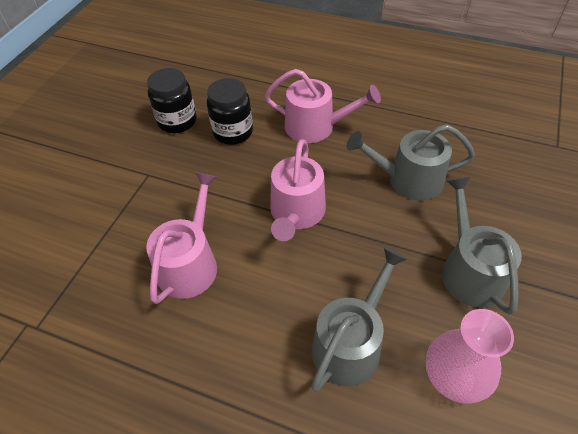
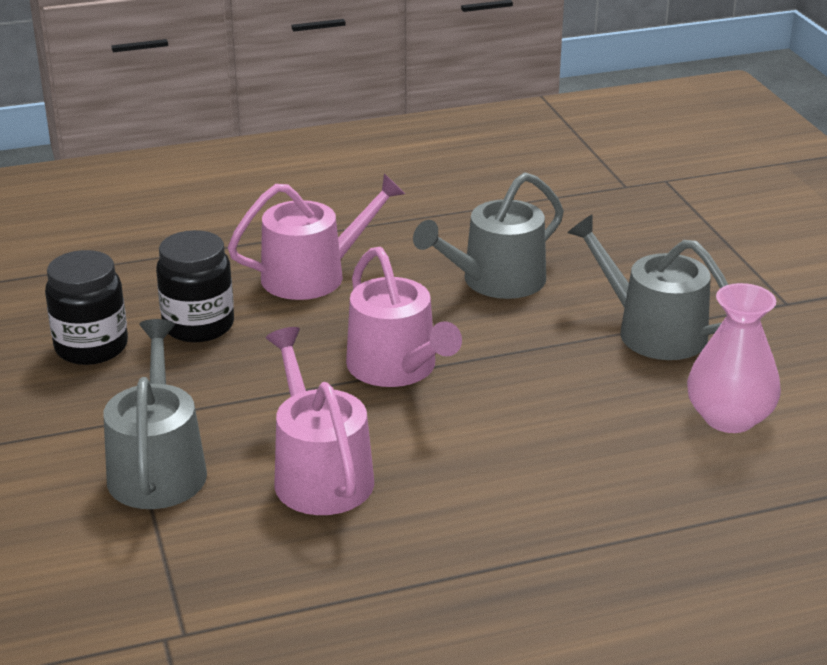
camera: 40 degrees left, 20 degrees down
grey watering can [311,247,407,392] -> grey watering can moved to [104,319,207,509]

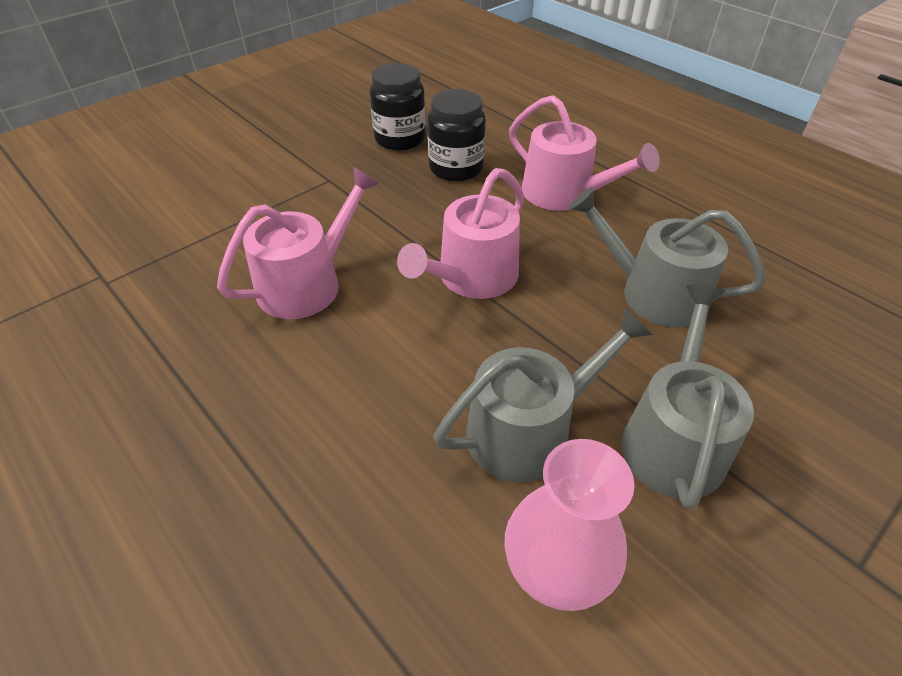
camera: 65 degrees right, 15 degrees up
grey watering can [104,319,207,509] -> grey watering can moved to [434,308,653,482]

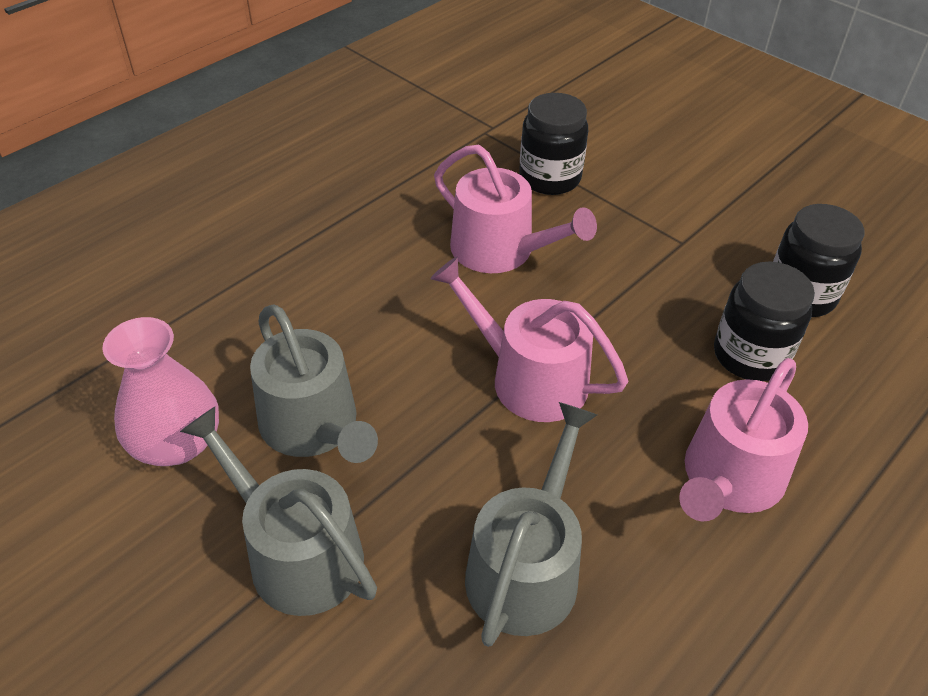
camera: 85 degrees right, 0 degrees up
grey watering can [621,285,754,510] -> grey watering can turned 150 degrees counterclockwise [180,407,377,616]
none -> black jar [519,93,588,195]

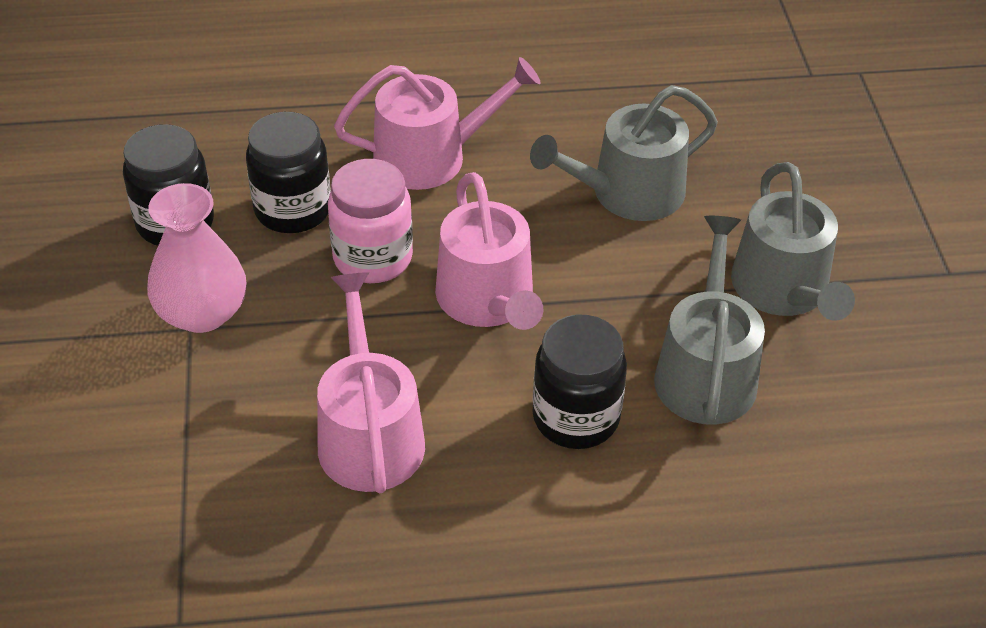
camera: 140 degrees left, 0 degrees up
pink vase [102,317,219,466] -> pink vase moved to [147,183,246,333]
black jar [519,93,588,195] -> black jar moved to [533,315,627,449]
none -> pink jar [328,159,413,283]

